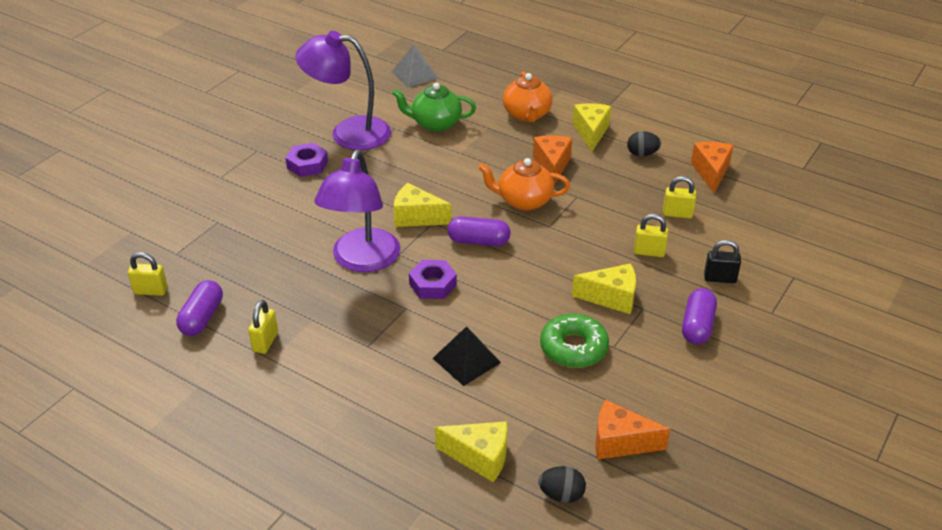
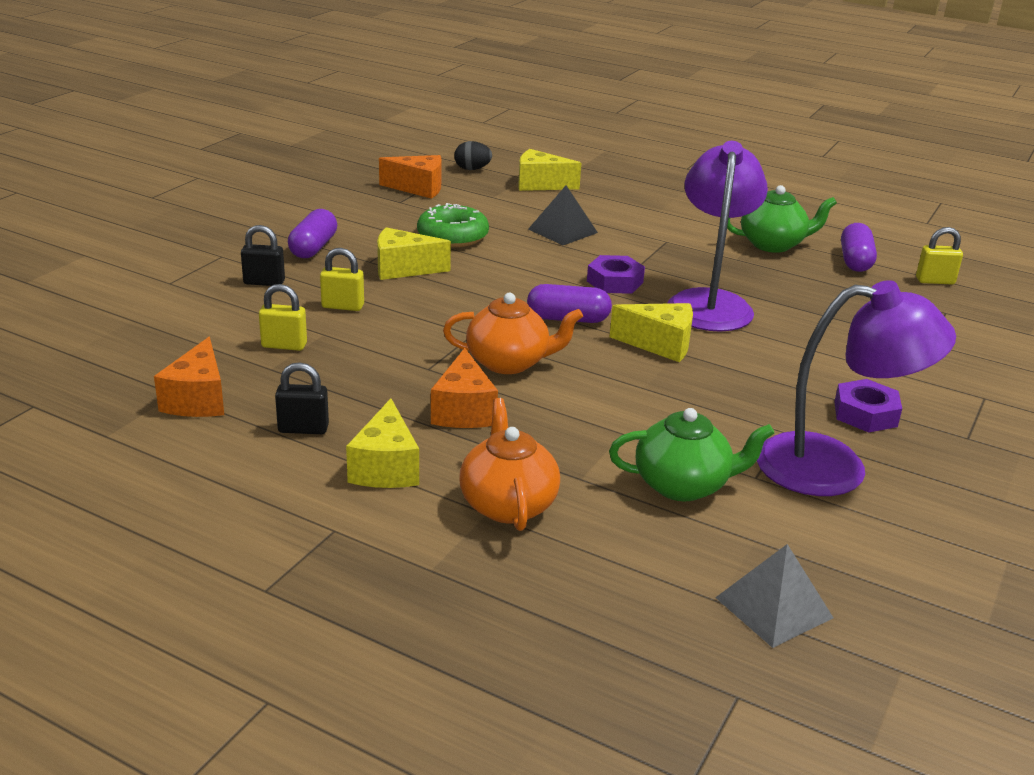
camera: 175 degrees right, 10 degrees down
yellow padlock [248,300,278,354] -> green teapot [727,185,837,253]
black egg [627,131,661,156] -> black padlock [275,362,329,434]

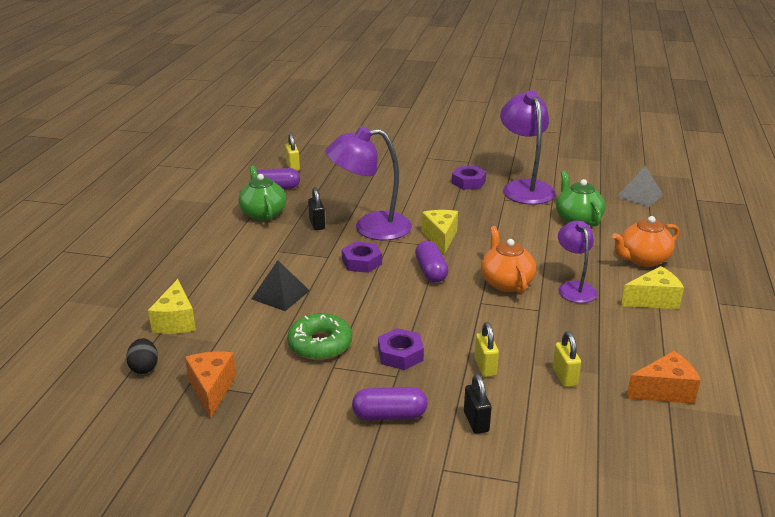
camera: 105 degrees left, 0 degrees up
black padlock [275,362,329,434] -> black padlock moved to [308,188,325,230]
yellow cheese [377,227,451,280] -> purple nut [378,328,424,370]
orange cheese [431,348,498,428] -> purple lamp [558,221,597,303]

